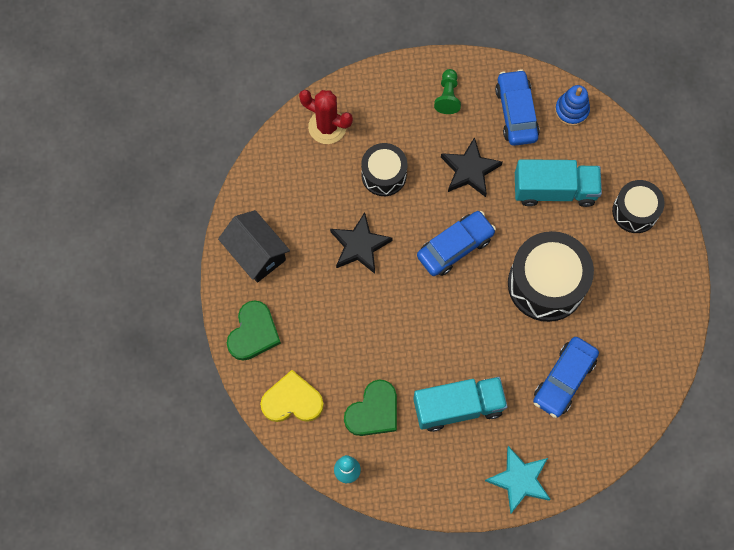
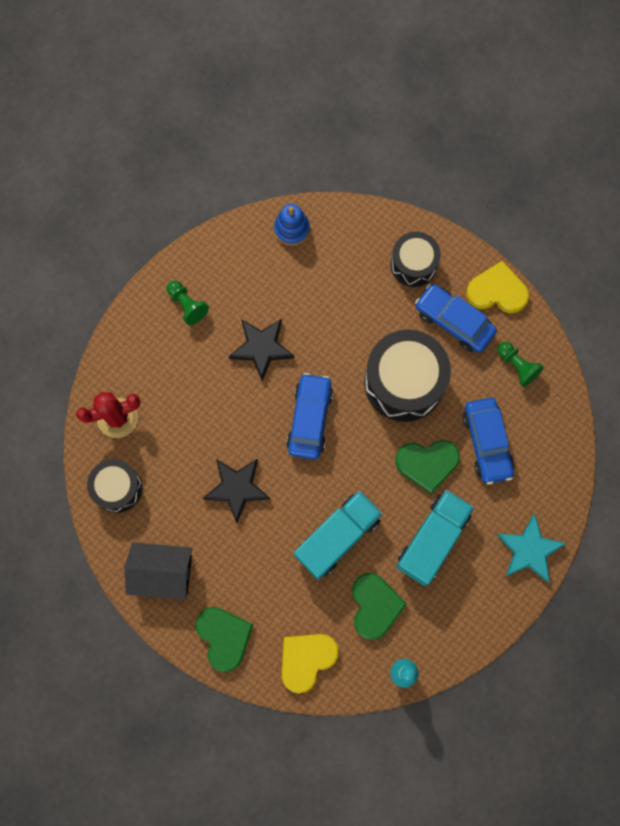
camera: 45 degrees left, 5 degrees up
black drum [361,143,407,196] -> black drum moved to [87,459,142,513]
blue car [495,69,540,146] -> blue car moved to [415,284,497,353]
turquoise truck [515,159,602,207] -> turquoise truck moved to [294,491,383,580]
none -> green heart [395,440,460,494]
none -> yellow heart [466,261,529,313]
none -> green pawn [497,342,544,387]

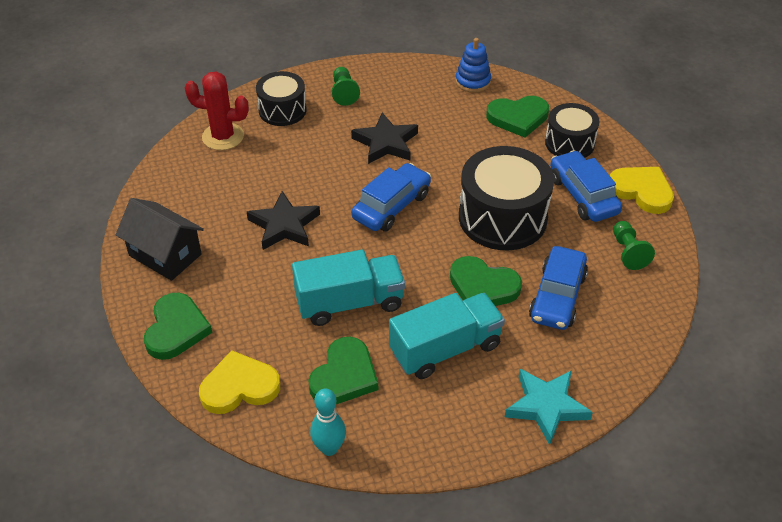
camera: 30 degrees right, 30 degrees down
black drum [87,459,142,513] -> black drum moved to [256,71,307,126]
none -> green heart [486,96,549,138]

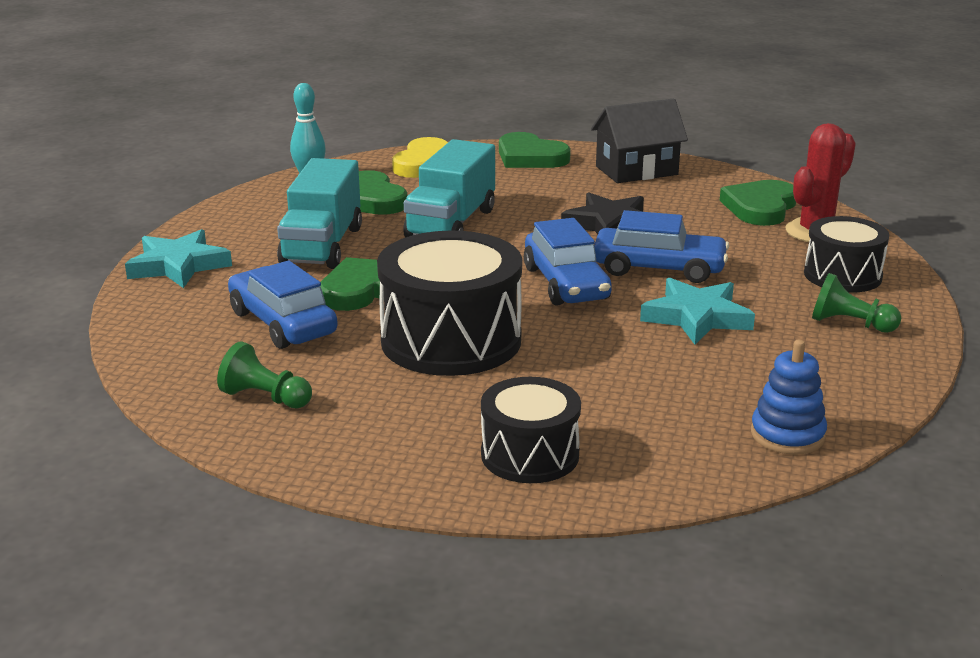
camera: 125 degrees right, 20 degrees down
black star [351,112,418,164] -> turquoise star [640,278,755,345]
green heart [486,96,549,138] -> green heart moved to [720,180,796,226]
blue car [550,150,622,222] -> blue car moved to [594,210,729,283]
yellow heart [610,167,674,214] -> none

